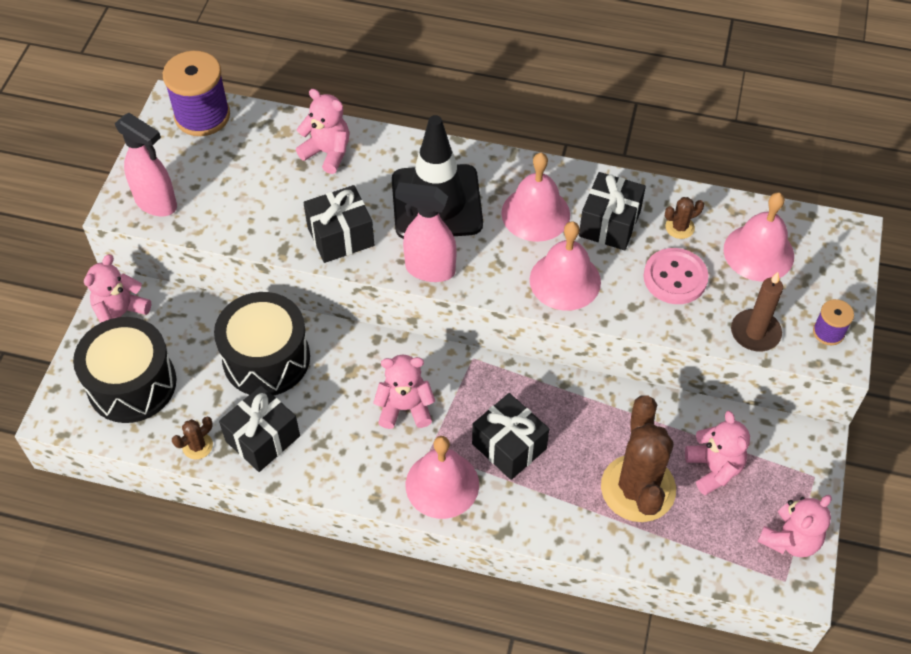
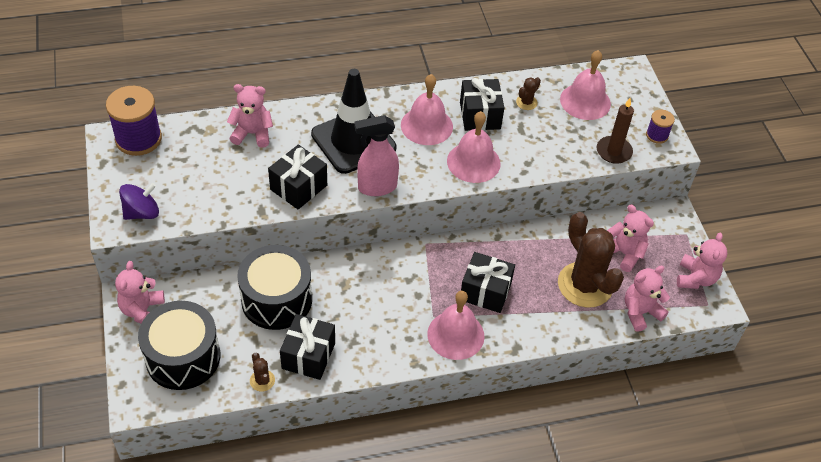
camera: 30 degrees left, 5 degrees down
pink spray bottle [115,113,177,216] -> purple spinning top [119,183,159,220]
brown cactus [172,417,213,460] -> brown cactus turned 45 degrees counterclockwise [250,353,275,392]
pink teddy bear [373,355,435,429] -> pink teddy bear moved to [625,266,670,332]
pink button [644,248,709,304] -> none

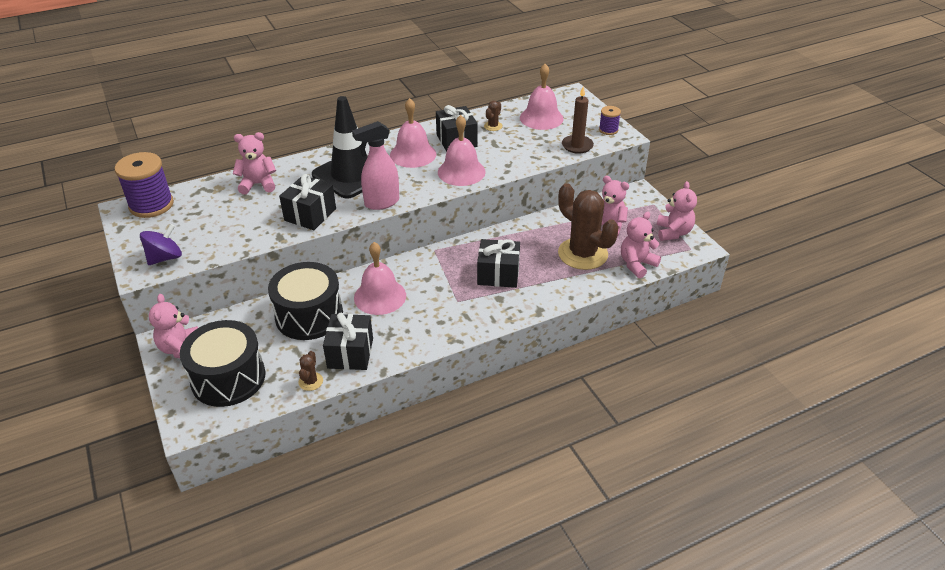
camera: 10 degrees left, 10 degrees down
brown cactus [250,353,275,392] -> brown cactus turned 45 degrees clockwise [298,351,323,391]
pink bell [427,291,485,360] -> pink bell moved to [354,242,406,315]

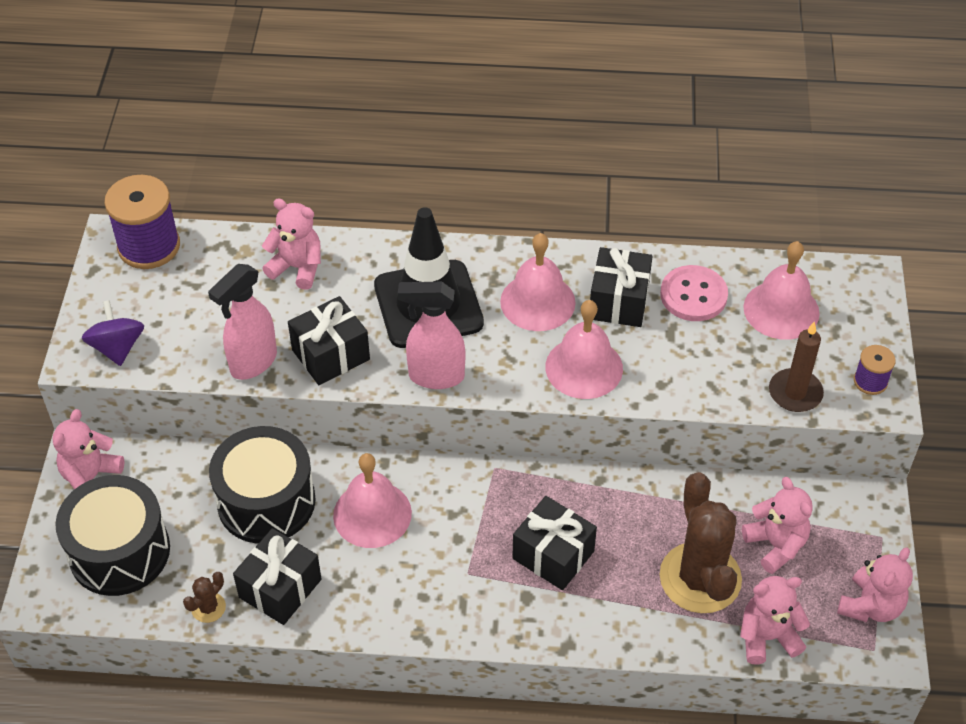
camera: 30 degrees right, 10 degrees up
purple spinning top [140,224,182,265] -> purple spinning top turned 90 degrees counterclockwise [82,300,144,366]
brown cactus [484,101,503,131] -> pink button [660,265,728,321]
none -> pink spray bottle [208,264,277,380]

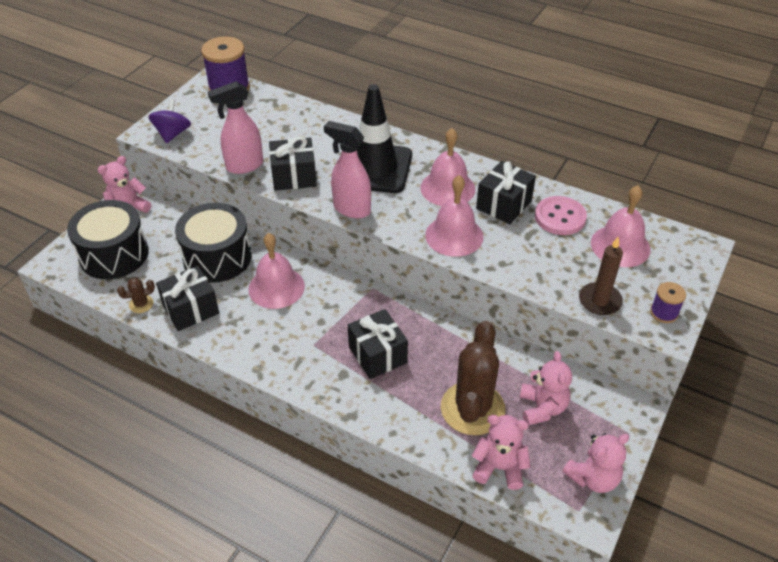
camera: 25 degrees right, 5 degrees down
pink teddy bear [262,198,321,290] -> none

